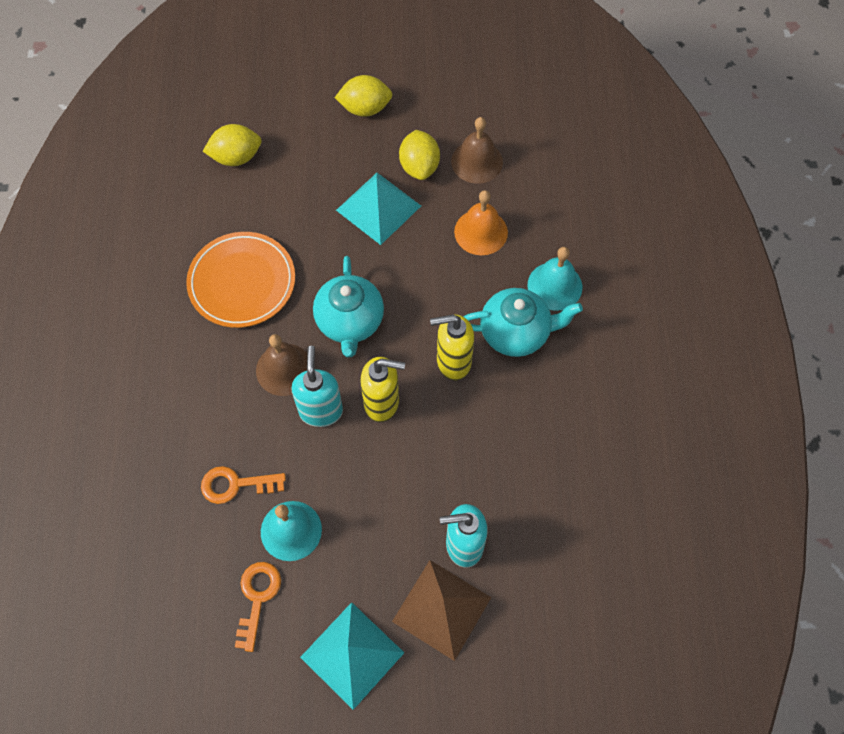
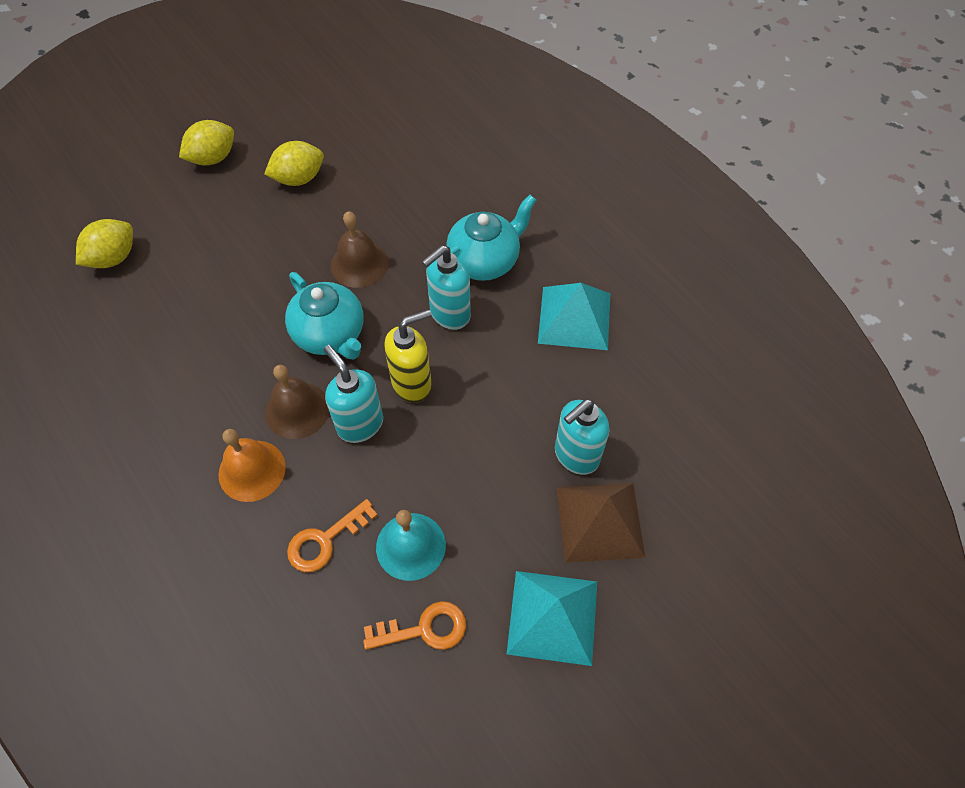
camera: 35 degrees left, 5 degrees down
orange plate [186,232,295,328] -> none
orange key [235,562,281,652] -> orange key turned 105 degrees clockwise [363,601,466,650]
turquoise pyramid [336,173,421,245] -> turquoise pyramid moved to [538,283,610,350]
yellow lemon [399,130,440,180] -> yellow lemon turned 75 degrees counterclockwise [264,141,324,186]
yellow soap dispenser [430,314,475,381] -> turquoise soap dispenser [422,245,471,330]
brown bell [451,117,503,184] -> brown bell moved to [331,211,388,288]
orange bell [454,190,508,255] -> orange bell moved to [218,429,286,502]
turquoise bell [528,247,582,311] -> none

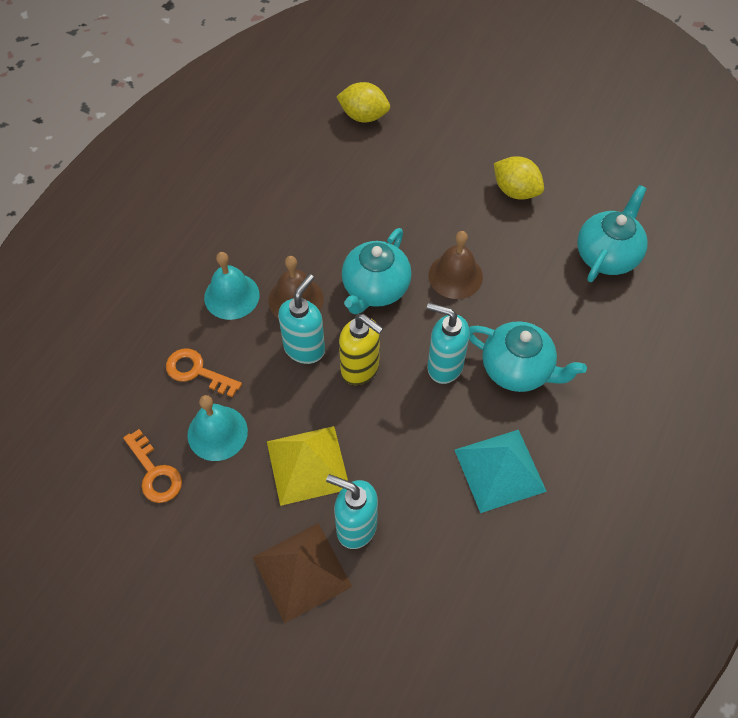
camera: 65 degrees right, 0 degrees up
yellow lemon [179,120,234,165] -> none
orange bell [218,429,286,502] -> turquoise bell [204,252,259,320]
turquoise pyramid [507,571,597,666] -> none
none -> yellow pyramid [267,426,348,506]
none -> turquoise teapot [577,185,648,282]

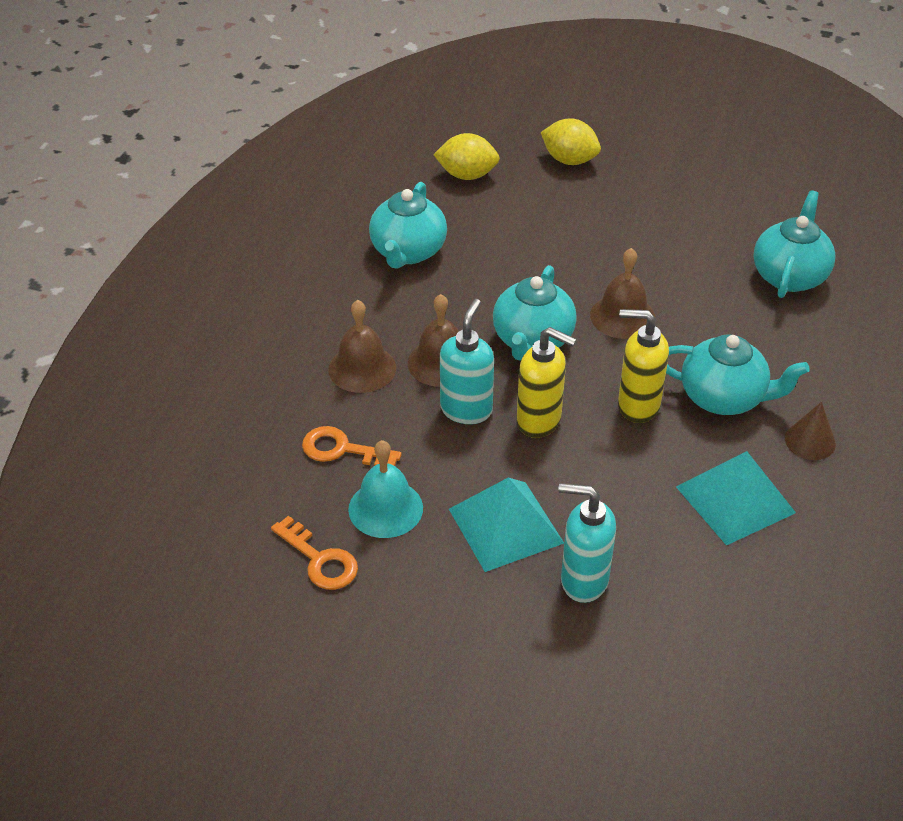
camera: 10 degrees left, 15 degrees down
turquoise bell [204,252,259,320] -> brown bell [328,300,396,393]
brown pyramid [253,523,352,623] -> none
yellow pyramid [267,426,348,506] -> turquoise pyramid [449,478,564,572]
turquoise soap dispenser [427,303,470,384] -> yellow soap dispenser [618,309,669,423]
yellow lemon [494,156,544,200] -> yellow lemon moved to [541,118,601,165]
none -> turquoise teapot [369,182,447,269]
none -> brown cone [785,402,836,460]

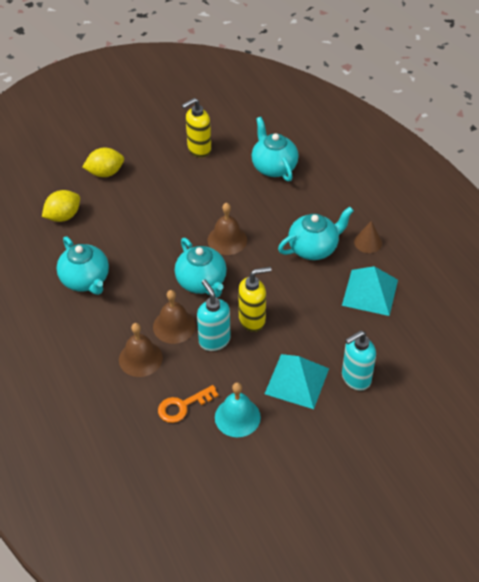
camera: 45 degrees left, 5 degrees up
orange key [271,516,358,590] -> none
yellow soap dispenser [618,309,669,423] -> yellow soap dispenser moved to [182,98,211,158]

